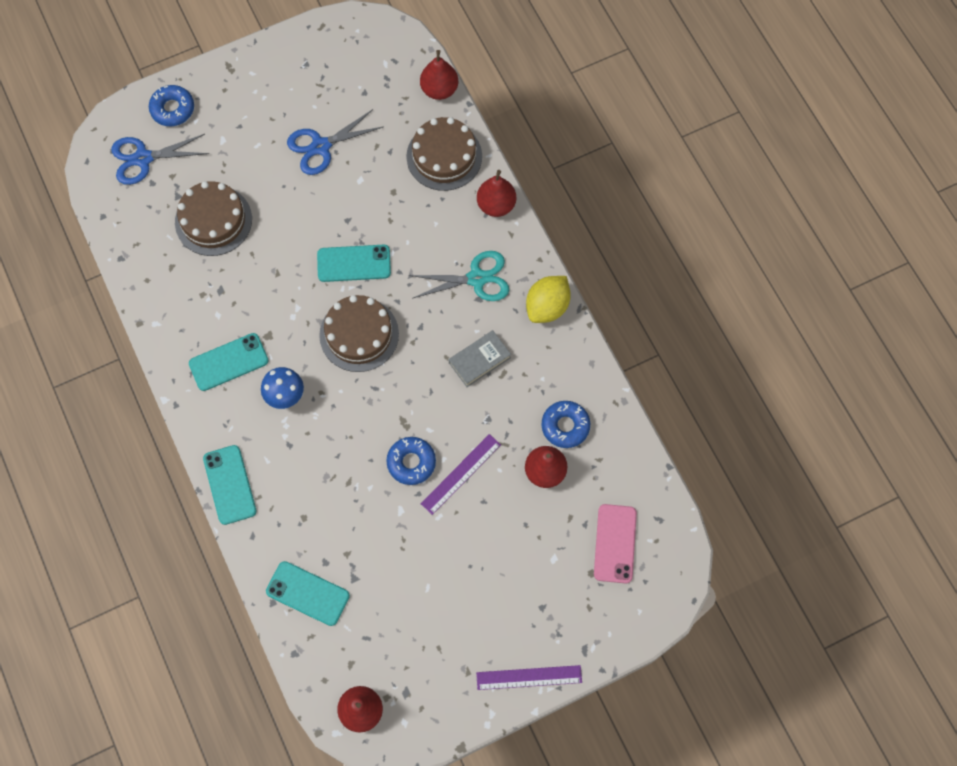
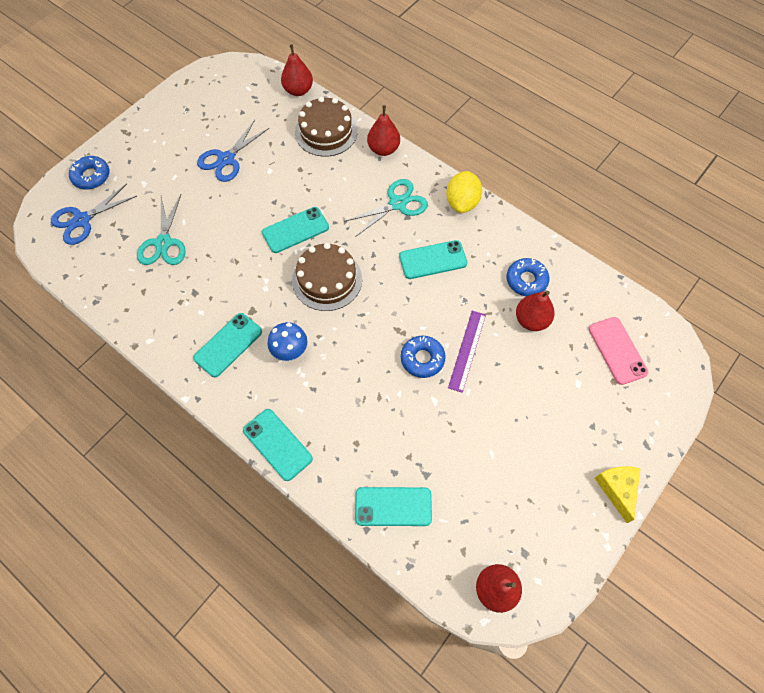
camera: 25 degrees left, 5 degrees down
brown cake [175,181,252,256] -> turquoise scissors [137,195,186,265]
grey book [449,330,511,387] -> turquoise phone [399,240,468,279]
purple ruler [476,665,582,690] -> yellow cheese [594,466,640,523]

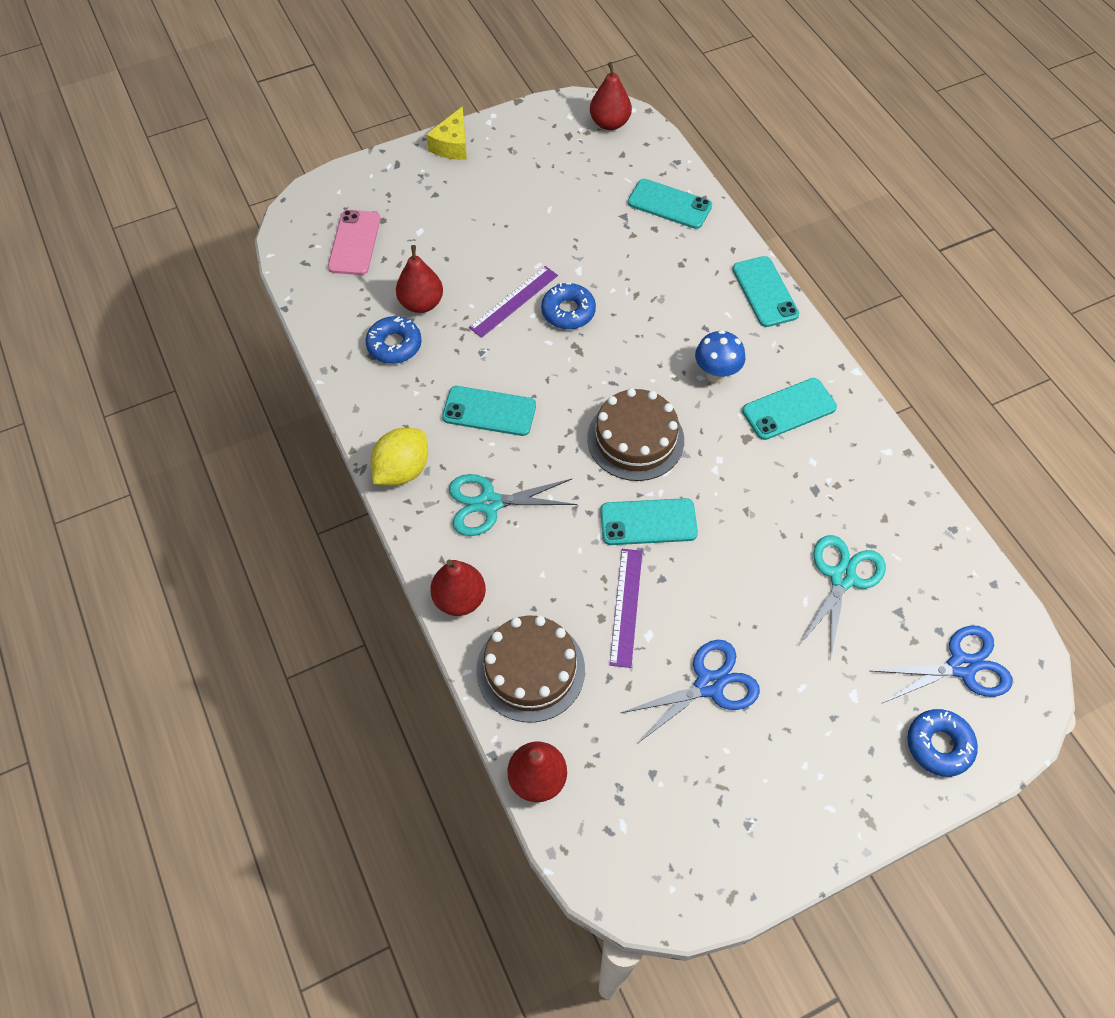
camera: 155 degrees left, 5 degrees down
none -> purple ruler [610,549,642,668]

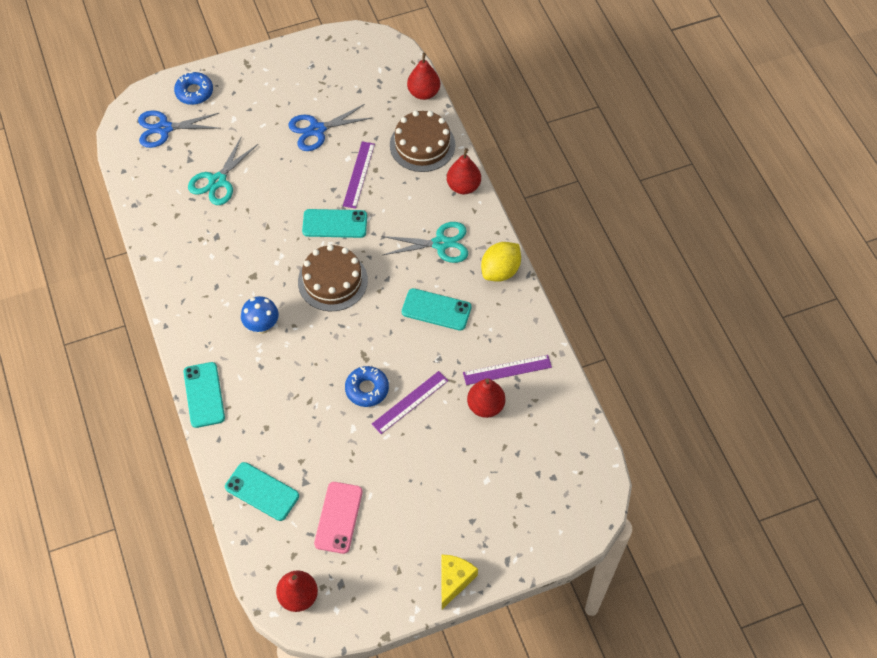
camera: 175 degrees left, 0 degrees up
pink phone [328,210,381,275] -> pink phone moved to [314,482,363,554]
blue donut [366,316,422,364] -> purple ruler [463,355,552,385]
turquoise phone [742,378,837,440] -> none

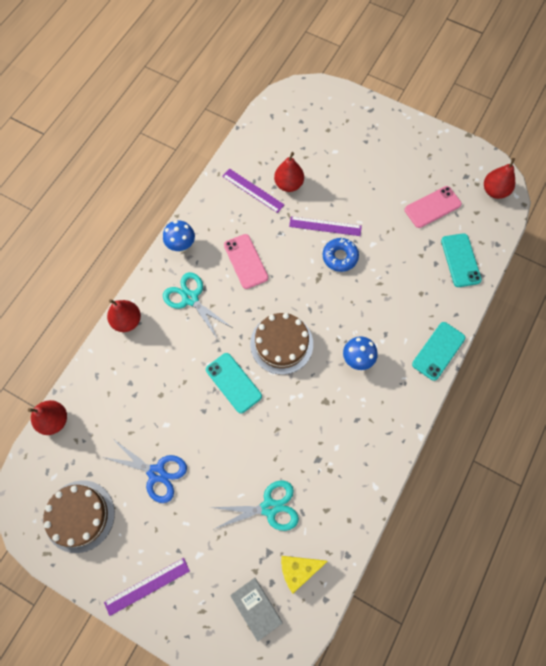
camera: 130 degrees left, 10 degrees up
blue scissors [138,110,221,148] -> grey book [231,578,282,641]
blue donut [174,72,213,105] -> none
purple ruler [343,141,375,209] -> purple ruler moved to [104,558,190,616]
brown cake [390,111,456,172] -> brown cake moved to [43,480,115,553]
turquoise phone [402,288,472,331] -> pink phone [224,234,268,289]
yellow cheese [441,554,478,609] -> yellow cheese moved to [281,556,328,593]
yellow lemon [481,242,521,282] -> blue mushroom [163,220,195,252]

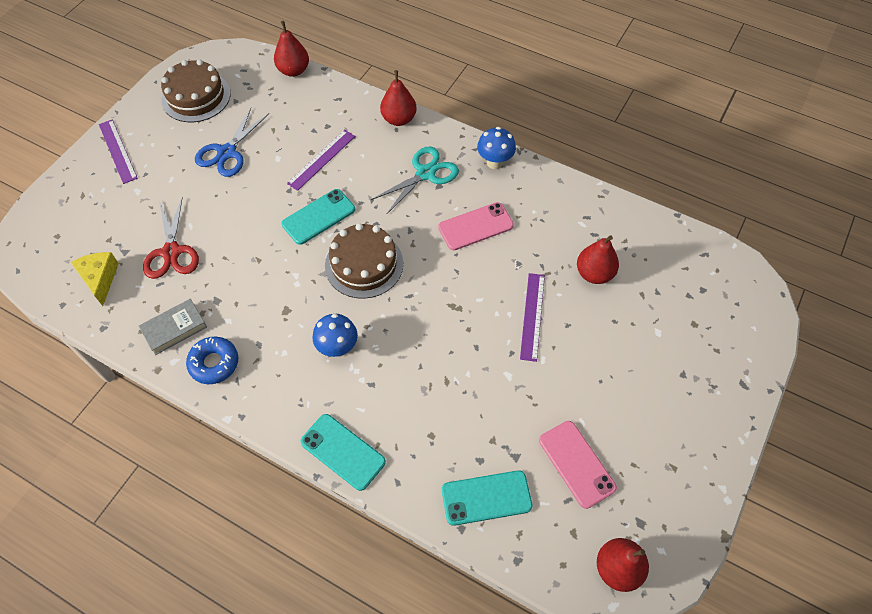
camera: 90 degrees right, 10 degrees down
turquoise scissors [209,480,299,531] -> red scissors [143,196,199,279]
purple ruler [222,168,284,213] -> purple ruler moved to [287,130,355,191]
grey book [231,578,282,641] -> grey book moved to [139,299,207,355]
blue donut [323,238,359,272] -> blue donut moved to [186,337,238,384]

